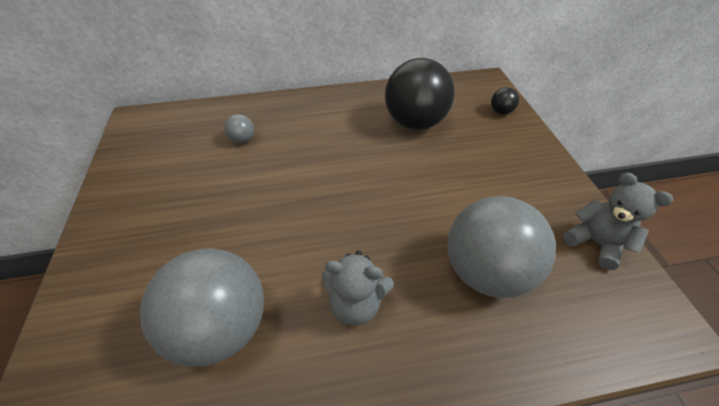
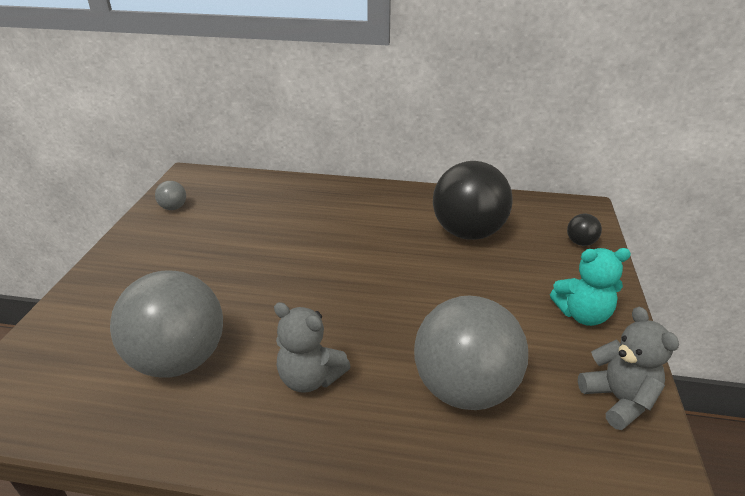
camera: 20 degrees right, 15 degrees down
grey ball [224,114,254,143] -> grey ball moved to [155,181,186,210]
none -> turquoise teddy bear [550,248,631,326]

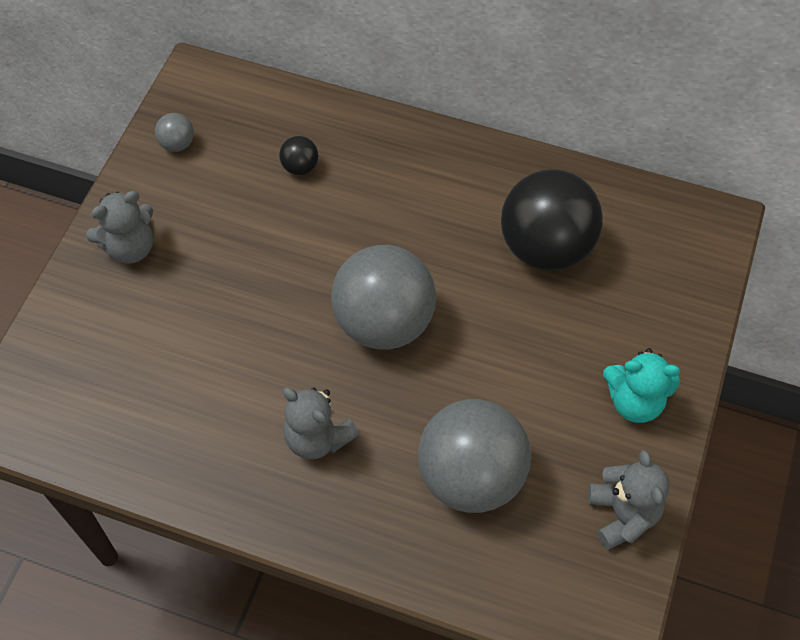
camera: 10 degrees right, 25 degrees up
grey ball [110,270,223,378] -> grey ball moved to [331,245,436,350]
black ball [567,214,602,246] -> black ball moved to [279,136,318,175]
none -> grey teddy bear [86,191,153,264]

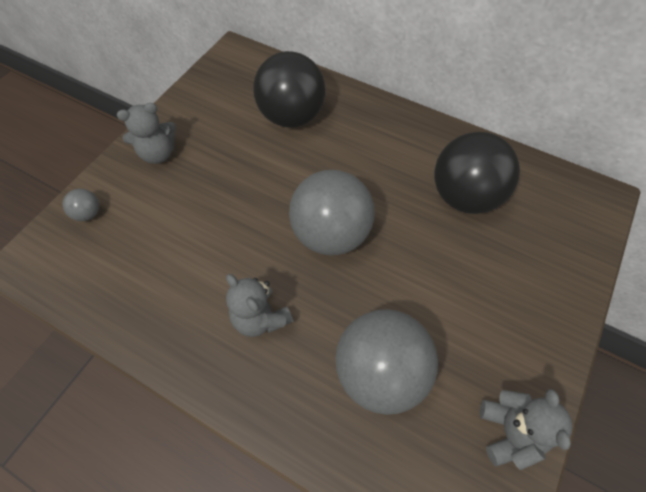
camera: 10 degrees right, 0 degrees up
grey ball [155,113,194,152] -> grey ball moved to [63,189,99,221]
black ball [279,136,318,175] -> black ball [253,51,326,128], size x2.43
turquoise teddy bear [603,348,680,423] -> none

